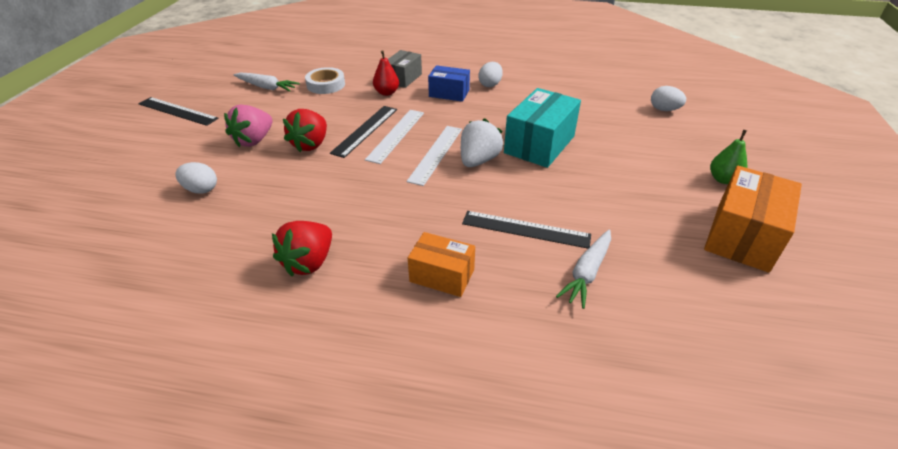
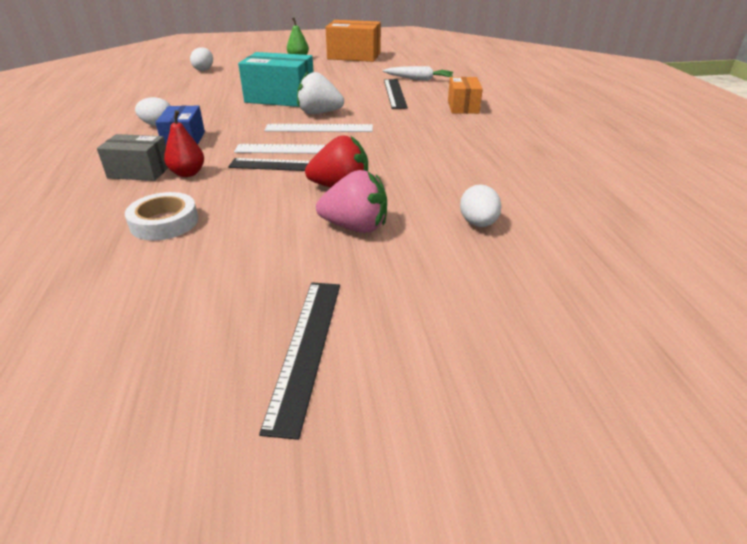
camera: 110 degrees left, 5 degrees down
white carrot [234,73,300,92] -> none
red strawberry [272,221,332,276] -> none

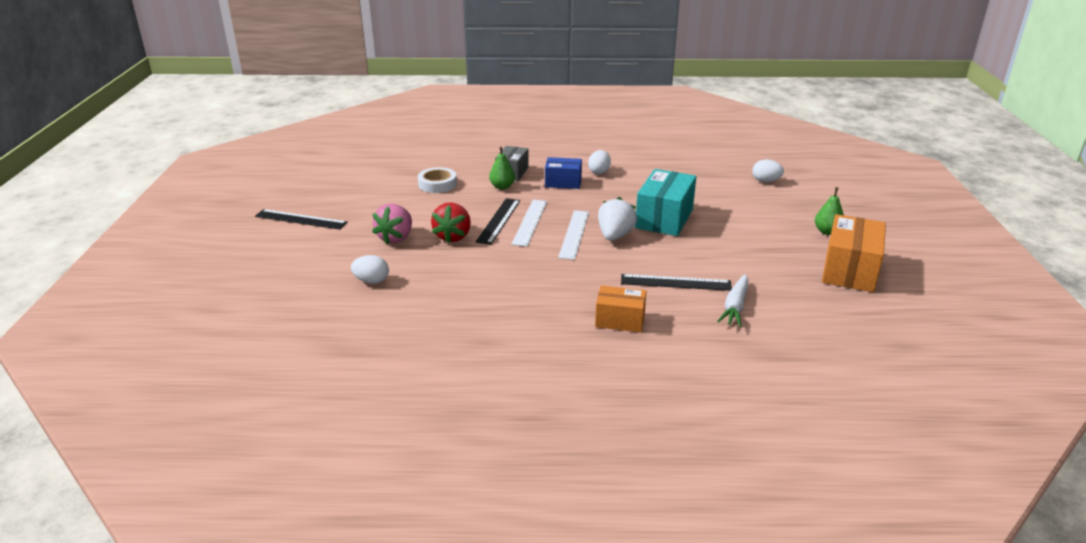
camera: 100 degrees right, 5 degrees down
red pear [164,110,204,177] -> green pear [489,147,515,189]

